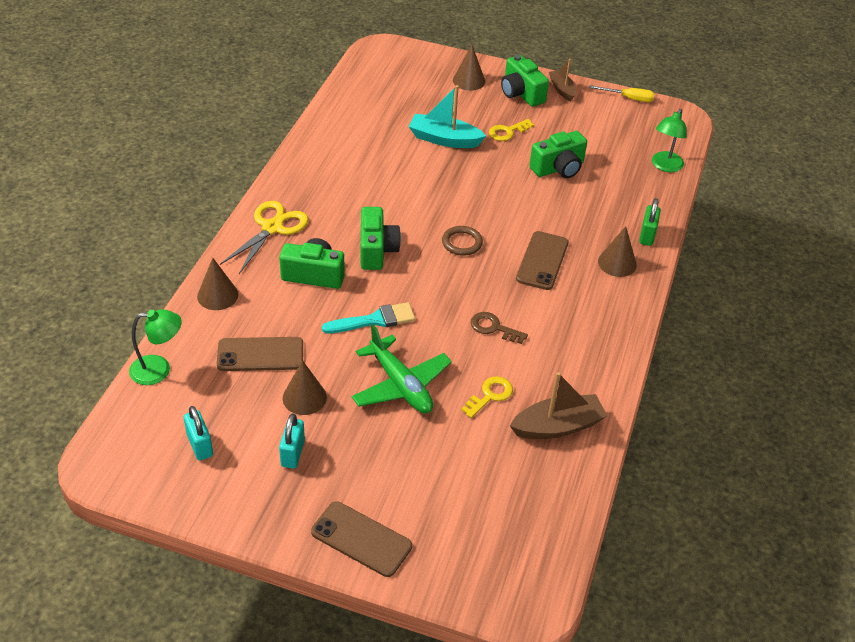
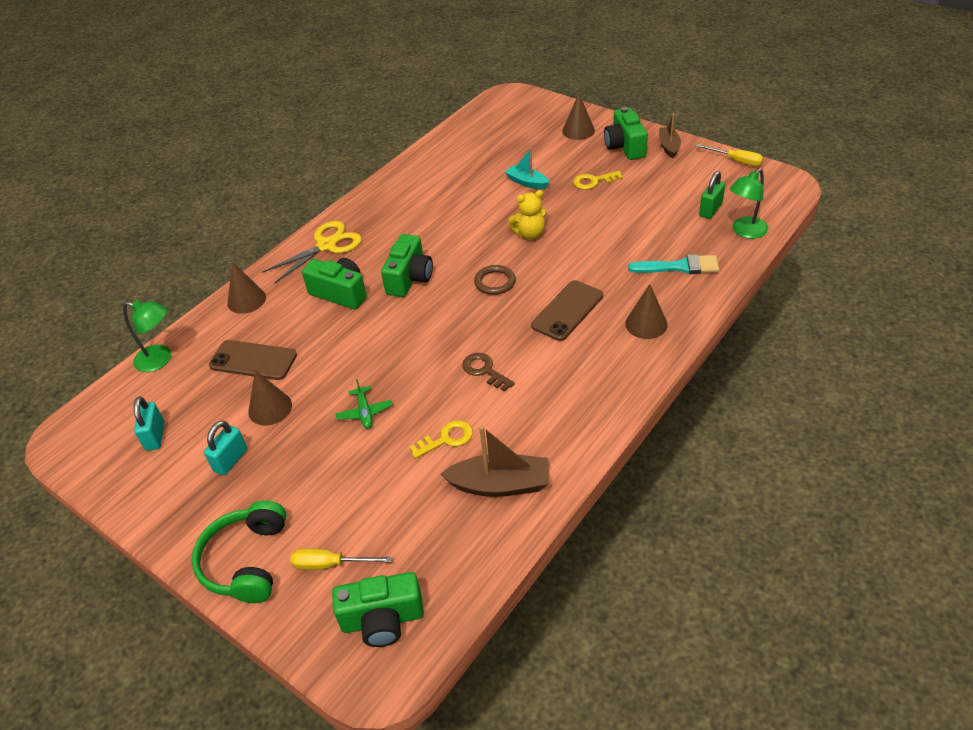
camera: 25 degrees right, 0 degrees up
brown phone [311,501,412,577] -> green headphones [192,500,286,603]
turquoise brush [322,302,415,333] -> turquoise brush moved to [628,254,720,274]
green plane [352,324,452,413] -> green plane [335,379,393,429], size x0.51
turquoise boat [409,85,486,148] -> turquoise boat [505,148,549,189], size x0.63
green camera [530,131,587,178] -> green camera moved to [332,572,424,647]
green padlock [639,198,661,246] -> green padlock moved to [699,171,725,219]
none -> yellow screwdriver [291,549,392,570]
none -> yellow teddy bear [508,190,547,239]

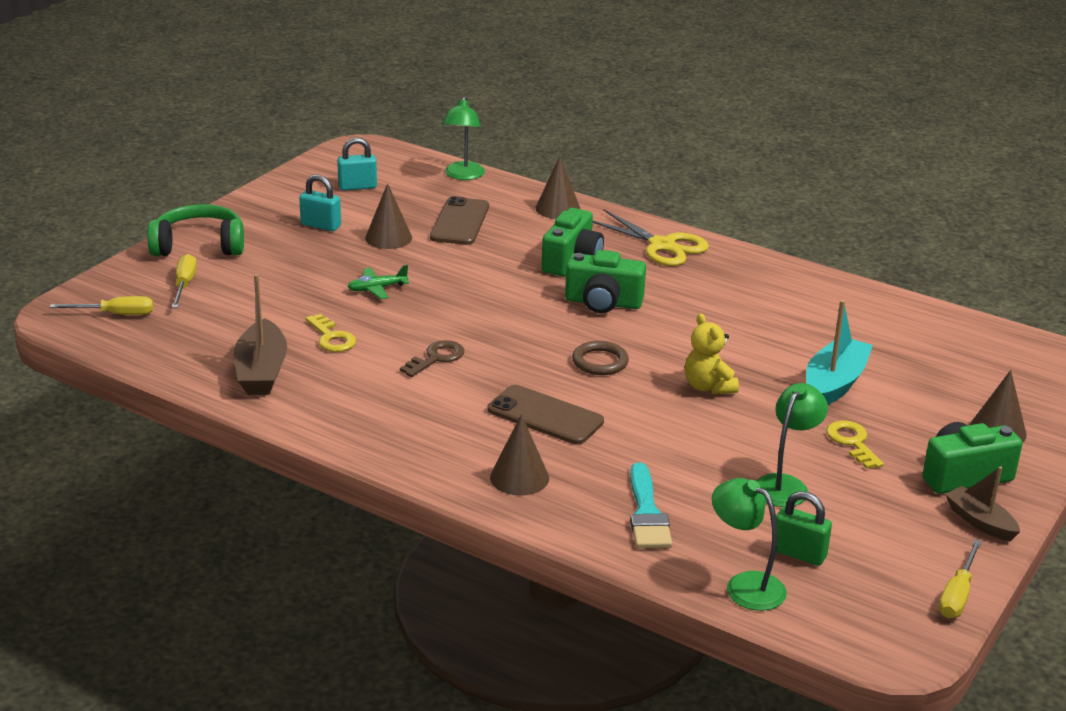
camera: 80 degrees right, 15 degrees down
green camera [332,572,424,647] -> yellow screwdriver [50,296,154,315]
turquoise boat [505,148,549,189] -> turquoise boat [806,300,873,405], size x1.59
brown boat [659,113,681,158] -> brown boat turned 120 degrees counterclockwise [945,466,1020,541]
none -> green lamp [756,383,828,507]

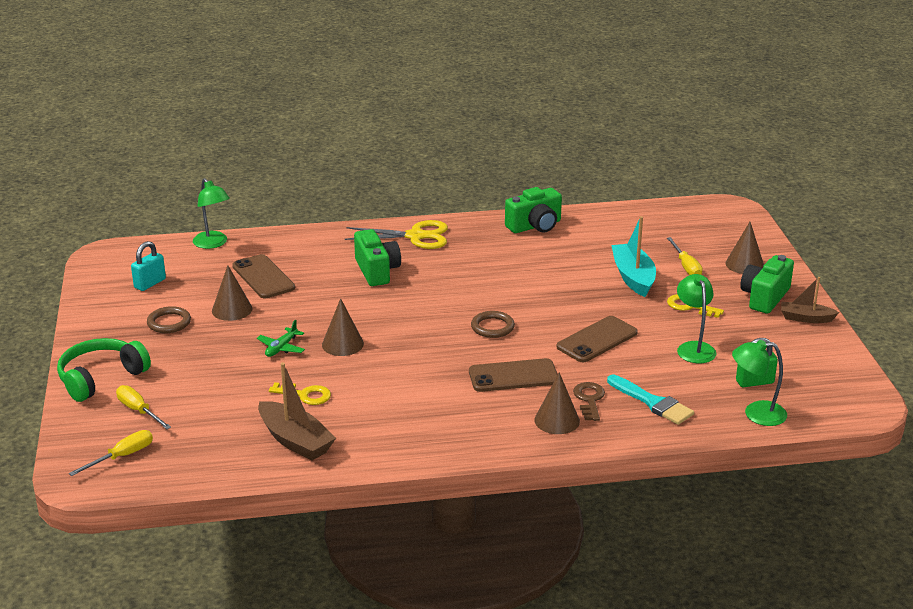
camera: 40 degrees left, 0 degrees up
turquoise padlock [299,174,341,231] -> brown ring [147,306,191,333]
brown key [400,340,464,377] -> brown key moved to [573,382,605,421]
brown cone [535,156,580,219] -> brown cone moved to [322,298,364,356]
green camera [565,250,646,313] -> green camera moved to [505,187,562,233]
yellow teddy bear [685,313,739,394] -> none
yellow screwdriver [939,540,982,618] -> yellow screwdriver moved to [667,237,702,275]
none -> brown phone [556,316,638,362]

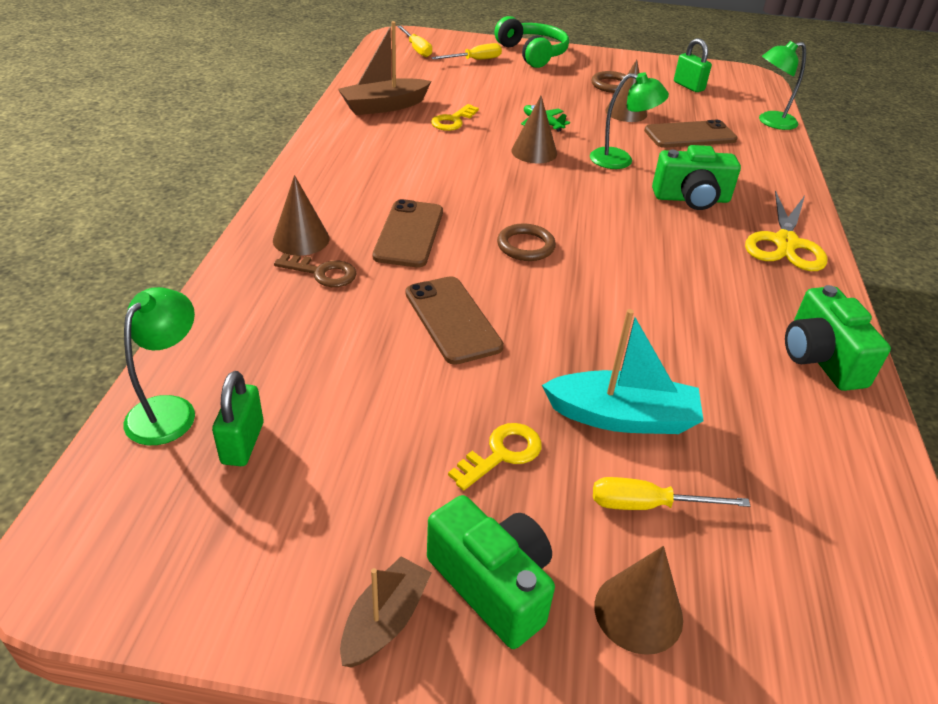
camera: 105 degrees right, 10 degrees up
turquoise padlock [131,241,166,291] -> green padlock [674,38,712,92]
turquoise brush [607,375,694,425] -> none
green lamp [677,274,717,363] -> green lamp moved to [590,72,669,169]

